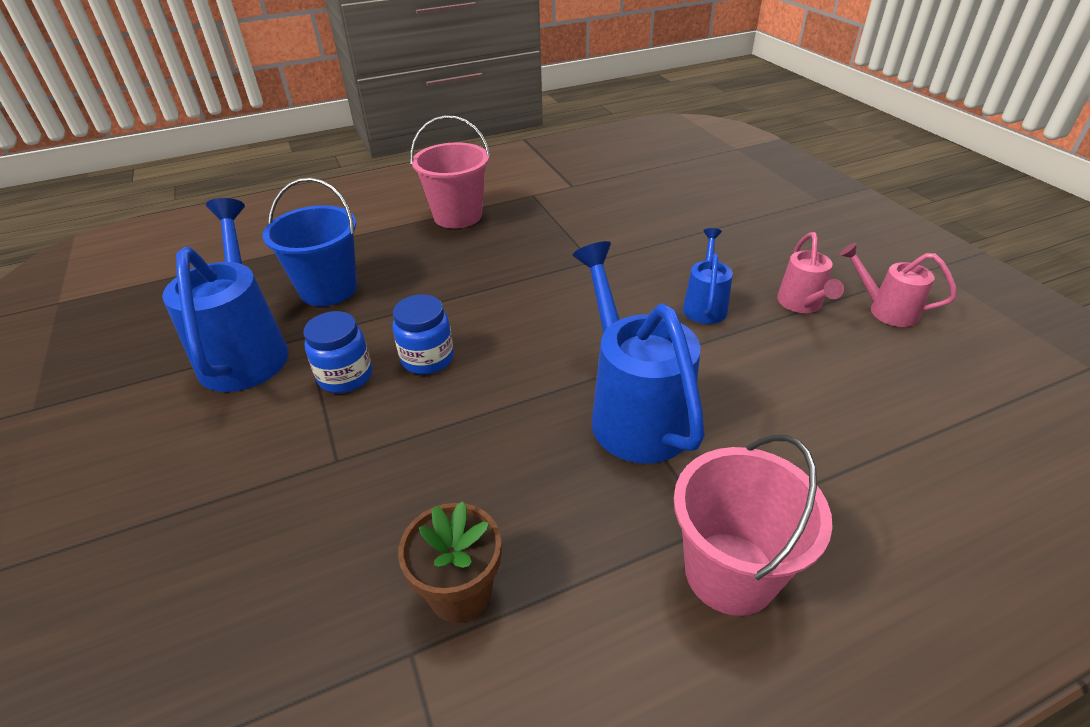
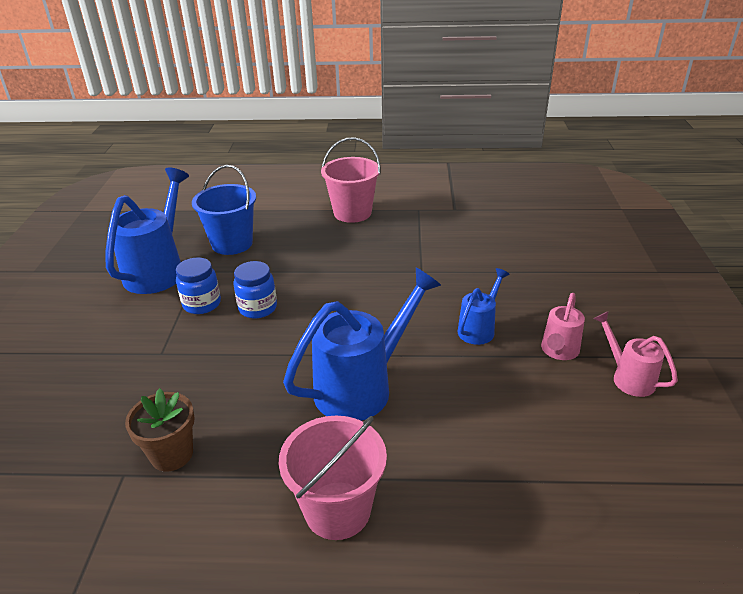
camera: 25 degrees right, 5 degrees down
blue watering can [573,241,705,464] -> blue watering can turned 45 degrees clockwise [283,268,441,421]

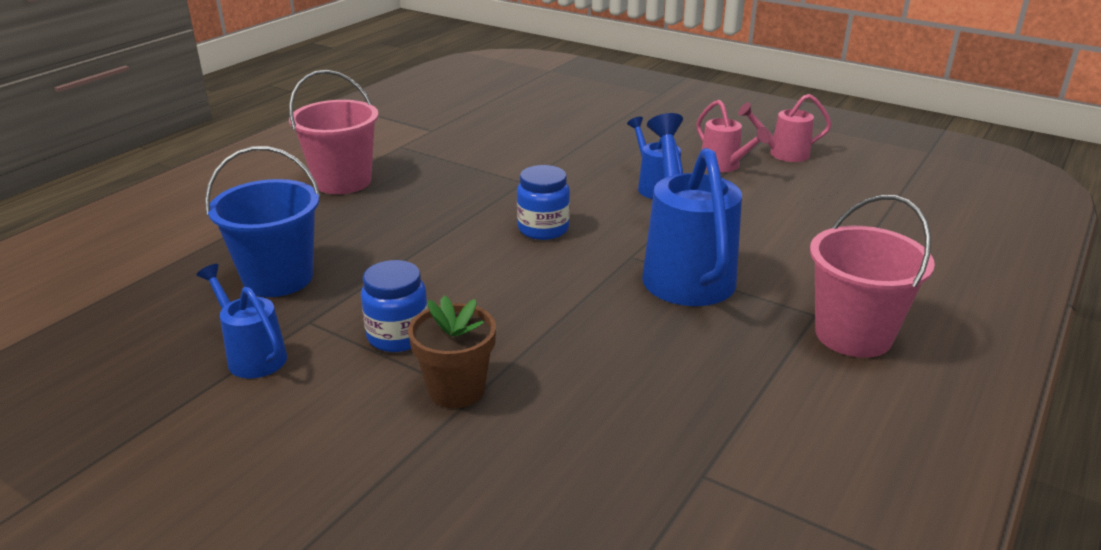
camera: 60 degrees left, 5 degrees down
blue watering can [105,168,189,294] -> blue watering can [196,264,287,378], size x0.53
brown flower pot [125,388,195,472] -> brown flower pot moved to [408,296,496,408]
blue jar [233,261,277,318] -> blue jar moved to [517,165,570,240]

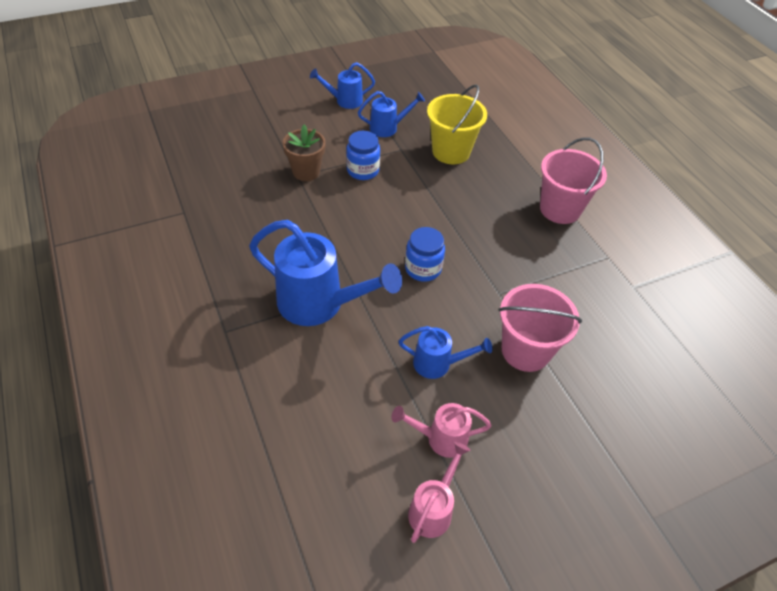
camera: 120 degrees right, 20 degrees up
blue bucket [205,146,321,297] -> yellow bucket [427,85,487,164]
pink bucket [810,195,935,358] -> pink bucket moved to [498,284,582,372]
none -> blue watering can [310,62,375,109]

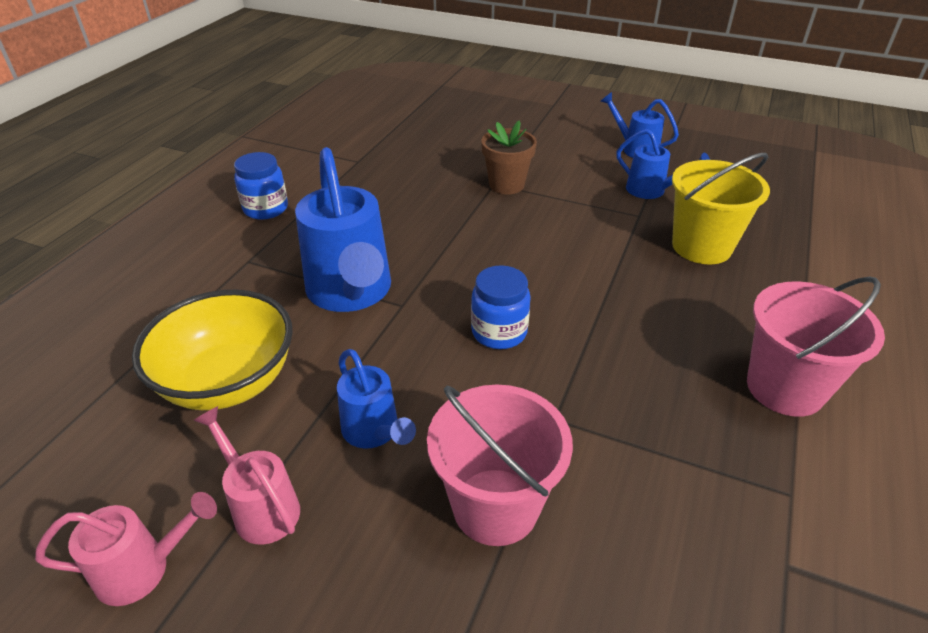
camera: 50 degrees right, 10 degrees down
blue jar [346,131,380,180] -> blue jar moved to [234,152,288,220]
none -> yellow bowl [132,290,293,410]

